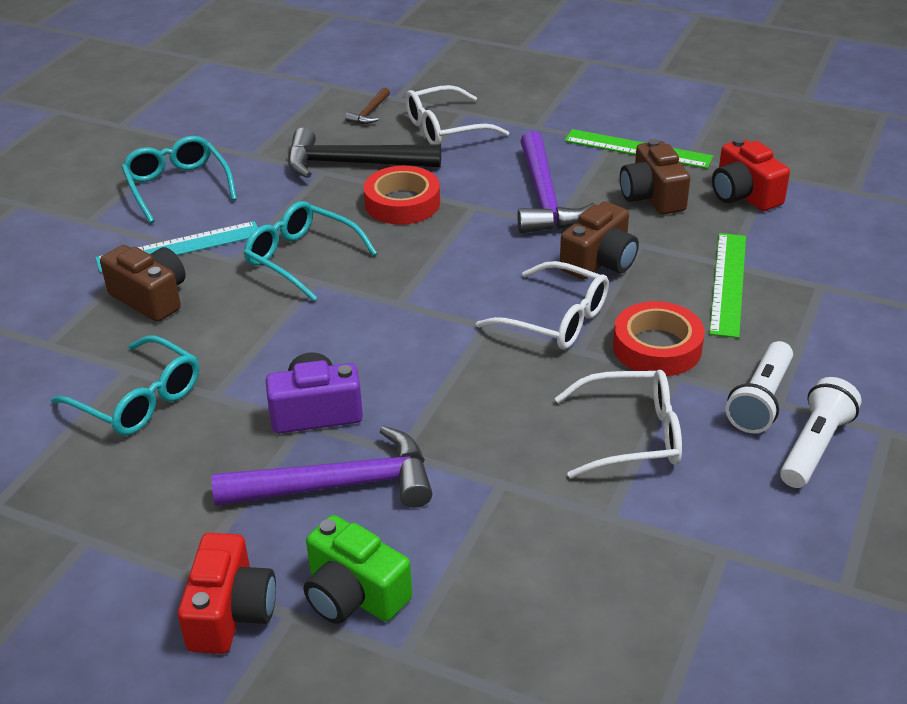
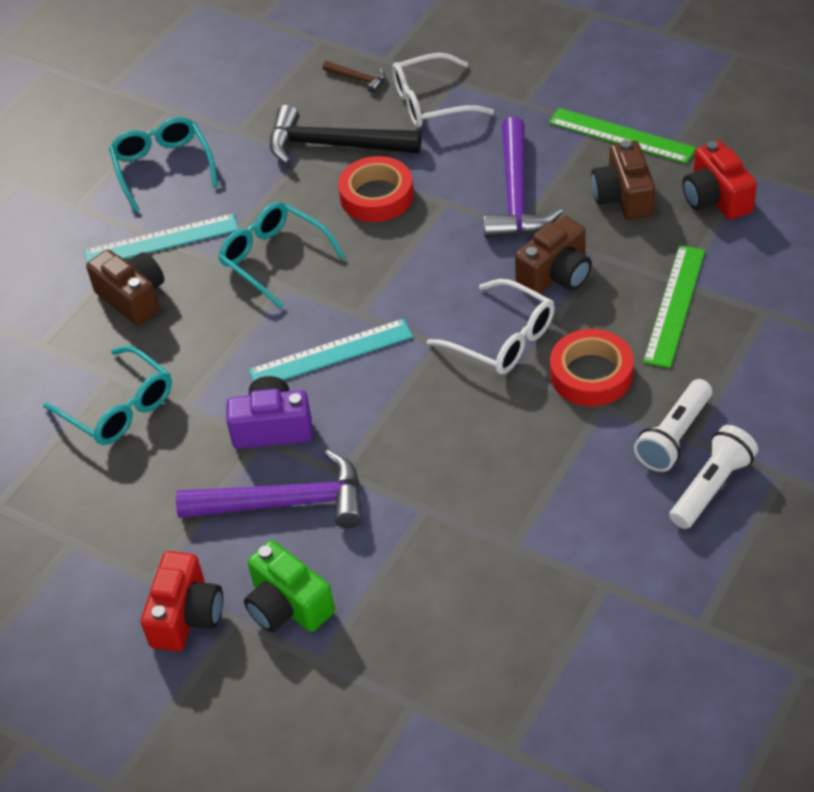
camera: 10 degrees right, 10 degrees up
brown hammer [345,87,390,124] -> brown hammer turned 90 degrees counterclockwise [323,61,386,93]
white glasses [555,370,682,478] -> none
none -> turquoise ruler [249,319,413,381]

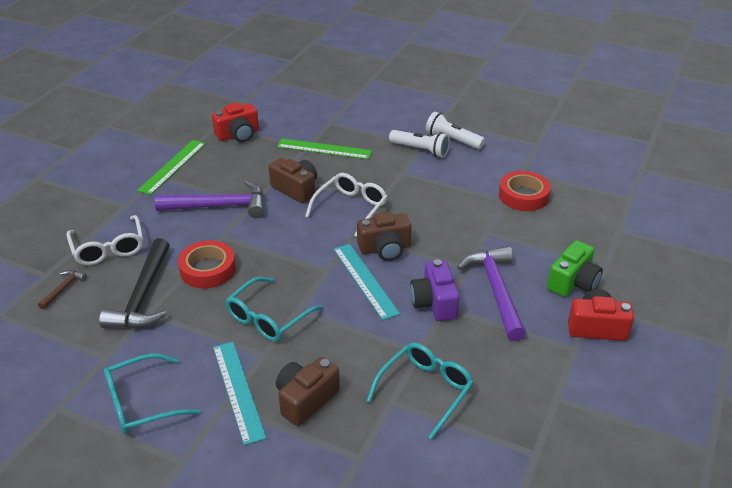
camera: 100 degrees left, 10 degrees down
red tape [550,329,634,406] -> red tape moved to [499,171,551,211]
brown camera [591,140,655,220] -> brown camera moved to [357,212,411,261]

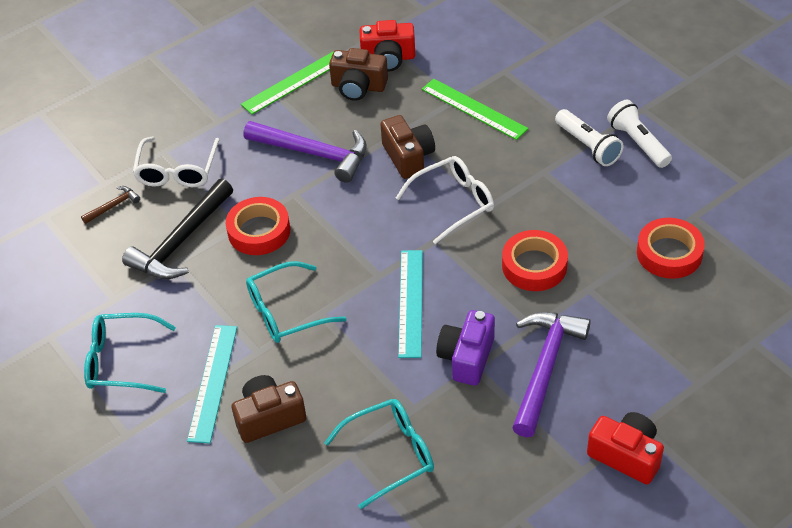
camera: 30 degrees right, 10 degrees up
brown camera [357,212,411,261] -> brown camera moved to [329,48,388,101]
green camera [547,240,603,297] -> none
none -> red tape [502,230,568,291]

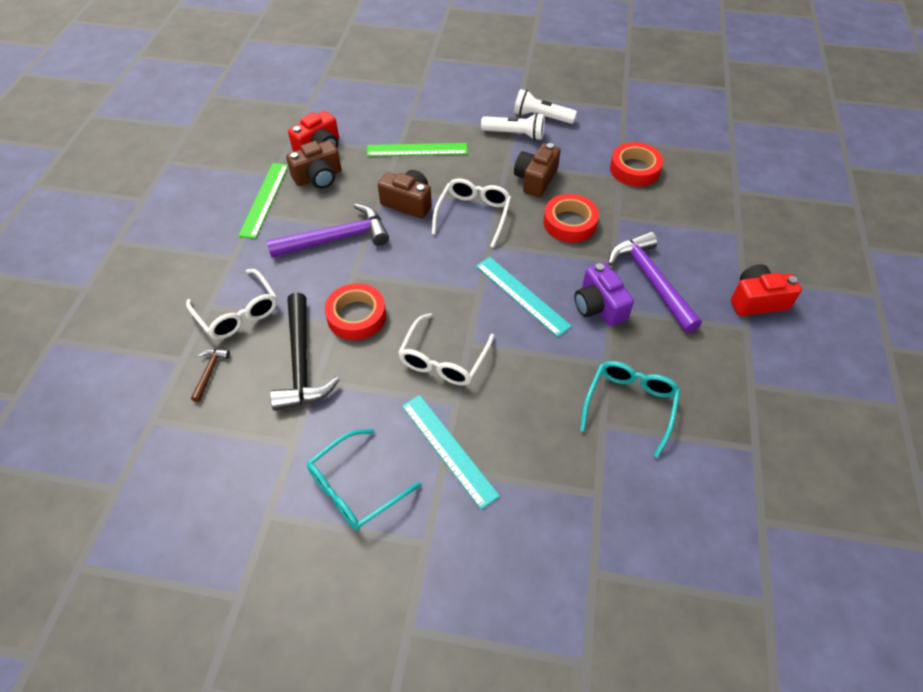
camera: 45 degrees left, 5 degrees up
brown camera [232,375,306,443] -> brown camera moved to [514,143,561,197]
turquoise glasses [246,261,346,343] -> white glasses [398,313,494,386]

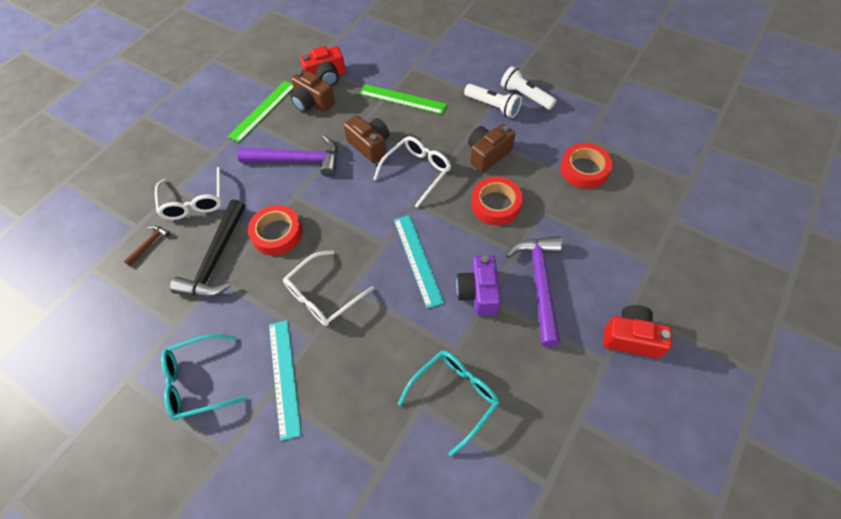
camera: 25 degrees right, 5 degrees up
brown camera [286,140,341,189] -> brown camera turned 45 degrees clockwise [291,70,335,112]

